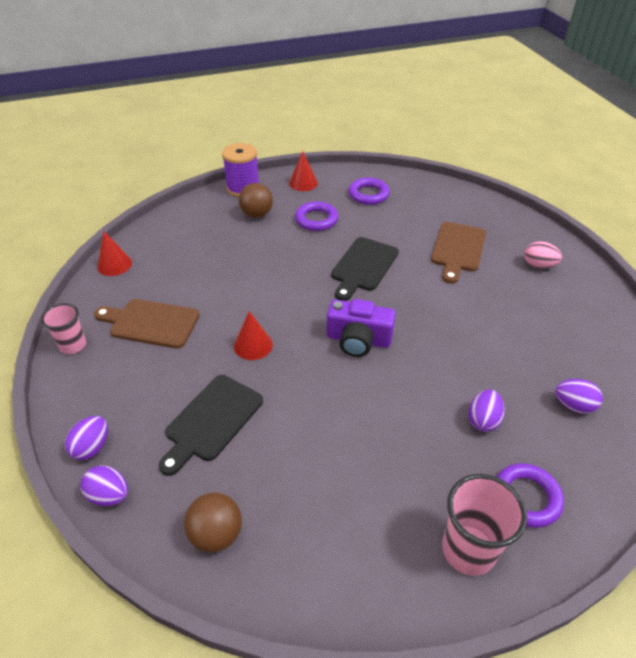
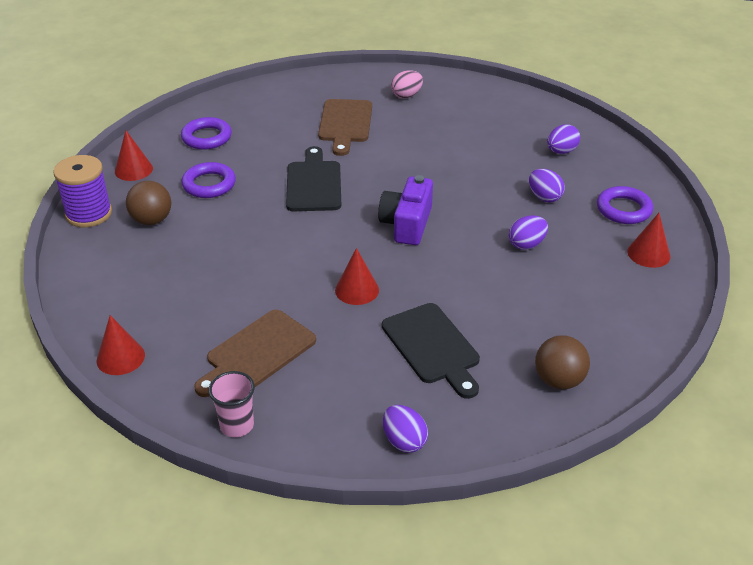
camera: 60 degrees left, 5 degrees down
purple egg [80,465,128,506] -> purple egg moved to [509,215,548,250]
purple camera [327,299,396,357] -> purple camera turned 150 degrees clockwise [378,175,433,245]
black cutting board [331,237,399,301] -> black cutting board turned 150 degrees counterclockwise [286,146,341,211]
brown cutting board [431,222,486,284] -> brown cutting board turned 45 degrees clockwise [318,99,372,156]
pink cup [442,474,528,576] -> red cone [627,213,670,268]

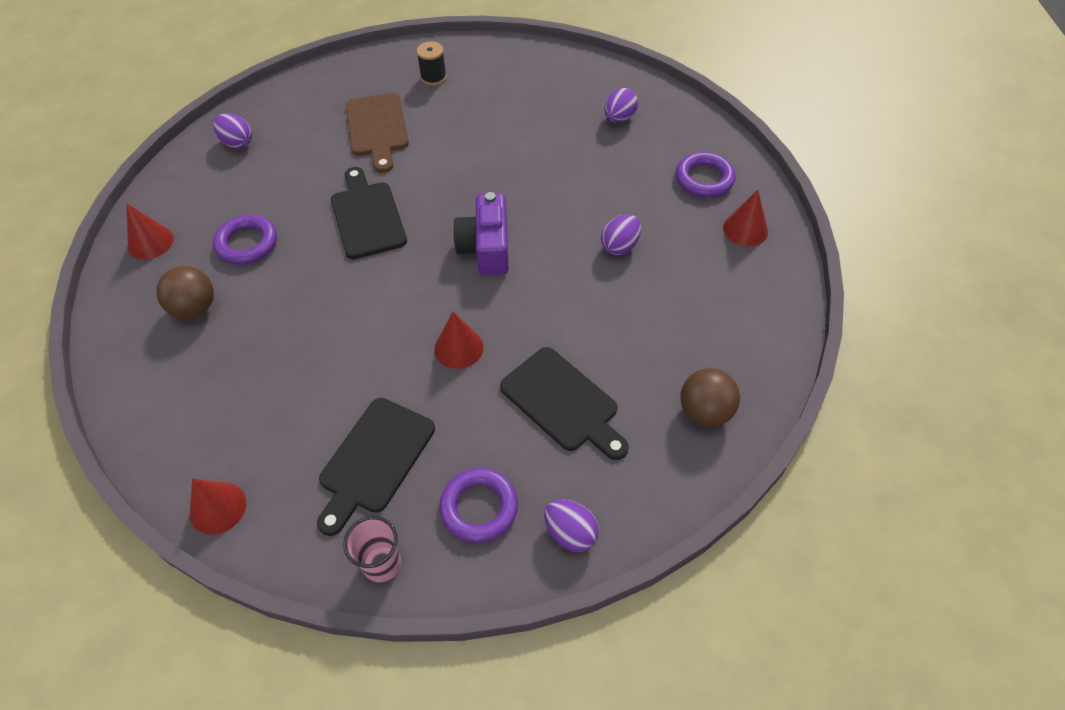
camera: 15 degrees left, 15 degrees up
purple spool [54,155,112,227] -> none
purple ring [181,117,232,150] -> purple ring moved to [439,468,518,543]
brown cutting board [194,310,316,397] -> black cutting board [317,398,435,536]
pink egg [391,70,423,99] -> black spool [416,42,447,86]
purple egg [529,169,565,202] -> purple egg moved to [213,113,252,149]

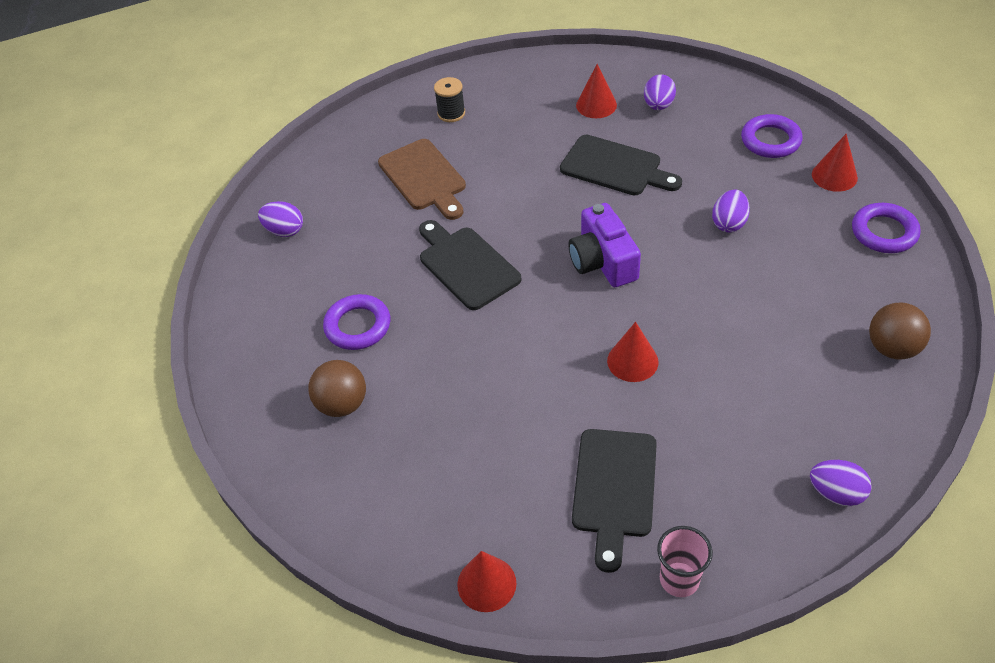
camera: 15 degrees left, 5 degrees down
red cone [126,203,174,260] -> red cone moved to [576,64,617,118]
purple ring [439,468,518,543] -> purple ring moved to [852,203,921,253]
black cutting board [500,347,629,460] -> black cutting board moved to [560,135,682,195]

